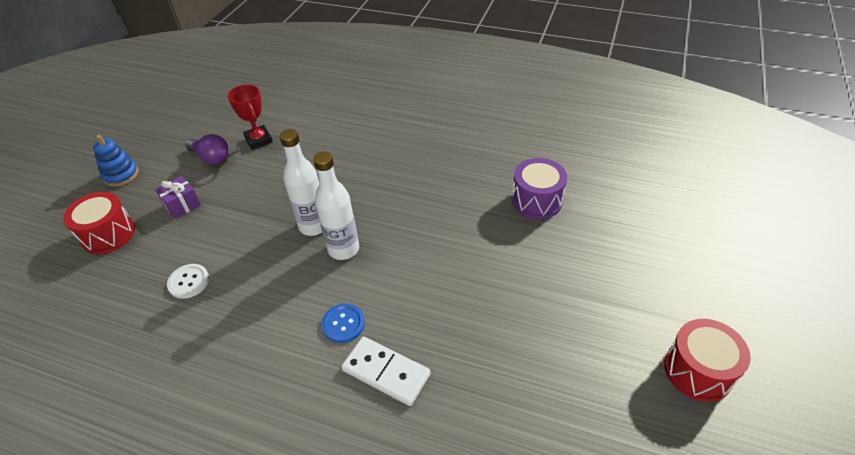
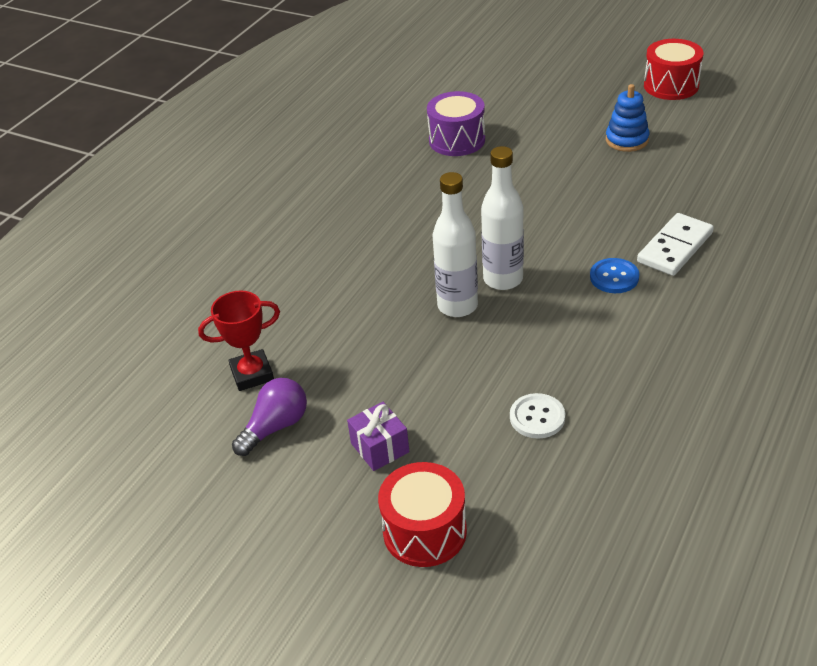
camera: 80 degrees left, 5 degrees down
blue stacking toy [93,135,139,187] -> blue stacking toy moved to [606,84,650,152]

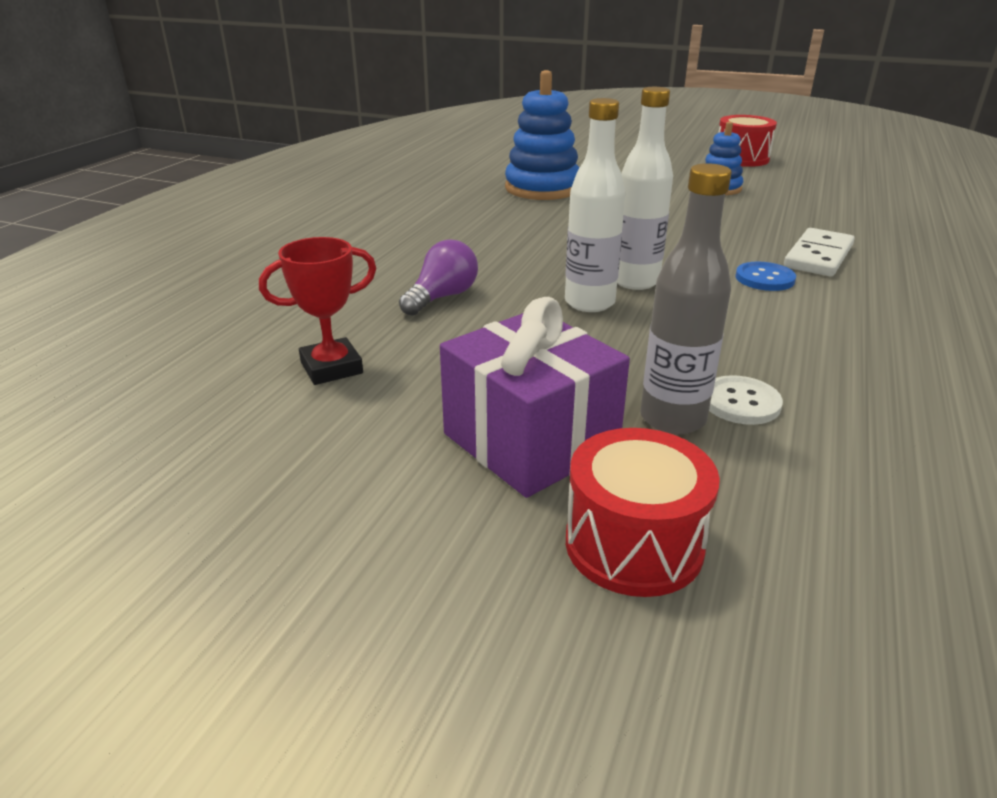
camera: 10 degrees left, 10 degrees down
purple light bulb [232,378,307,456] -> purple light bulb moved to [399,239,478,316]
purple gift [347,402,409,471] -> purple gift [440,297,630,498], size x1.97
purple drum [427,91,485,156] -> blue stacking toy [505,70,580,200]
none -> grey bottle [640,163,732,434]

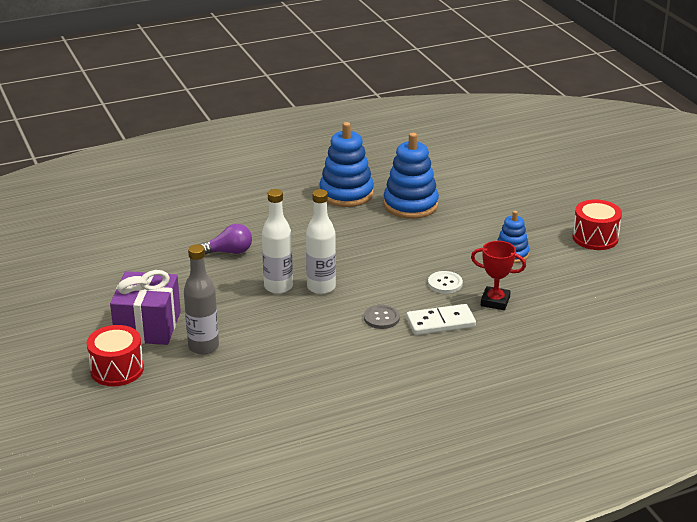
camera: 45 degrees right, 0 degrees up
red trophy [259,237,376,385] -> red trophy moved to [471,241,526,310]
white button [709,375,783,425] -> white button moved to [428,271,463,294]
blue button [735,262,796,291] -> grey button [364,305,400,329]
none -> blue stacking toy [319,122,374,207]

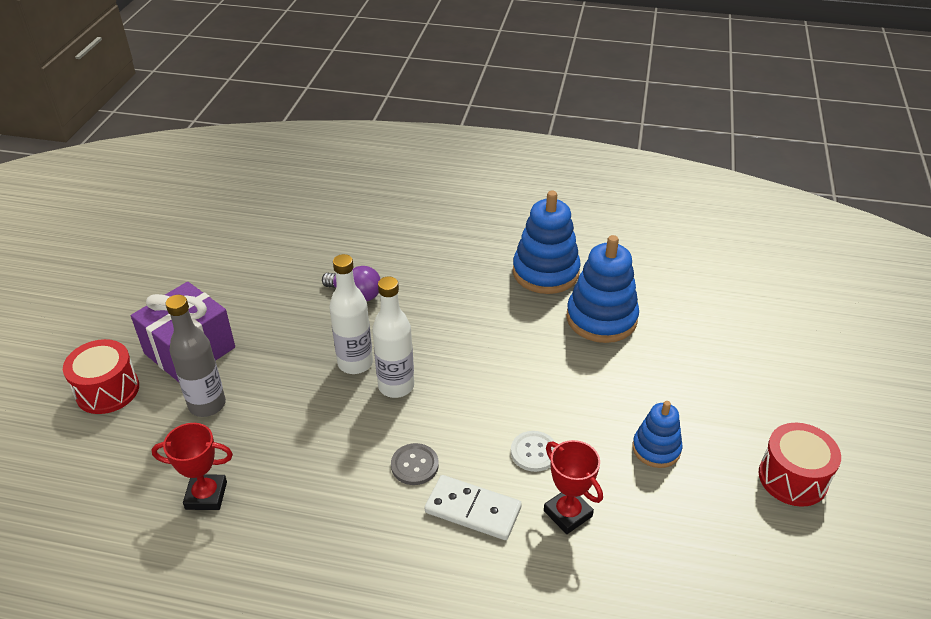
camera: 35 degrees right, 10 degrees up
none -> red trophy [152,423,233,510]

